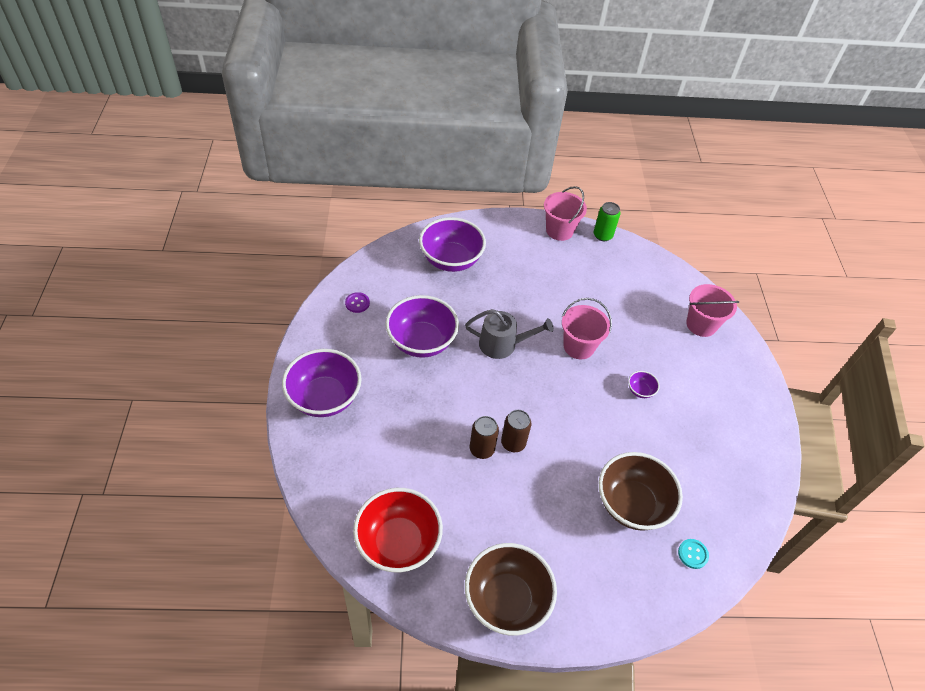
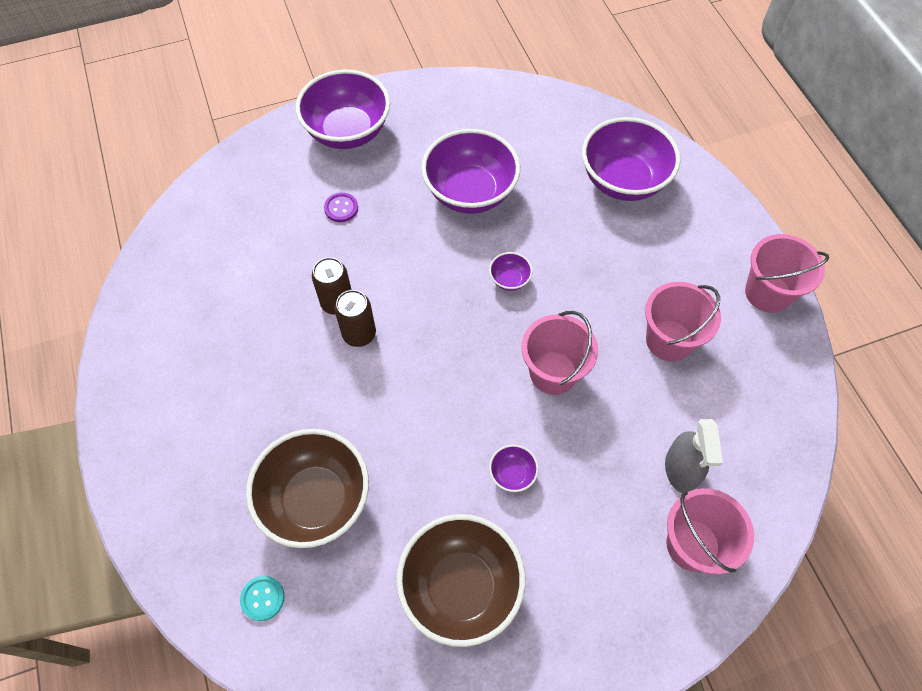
camera: 75 degrees right, 10 degrees up
purple button [345,292,370,313] -> purple button moved to [324,193,358,222]
red bowl [353,488,443,572] -> none
grey watering can [465,309,554,359] -> purple bowl [489,252,533,291]
brown bowl [465,543,557,635] -> brown bowl moved to [396,514,525,647]
green can [594,202,621,241] -> none
none -> pink bucket [645,282,721,361]
none -> grey spray bottle [665,419,723,493]

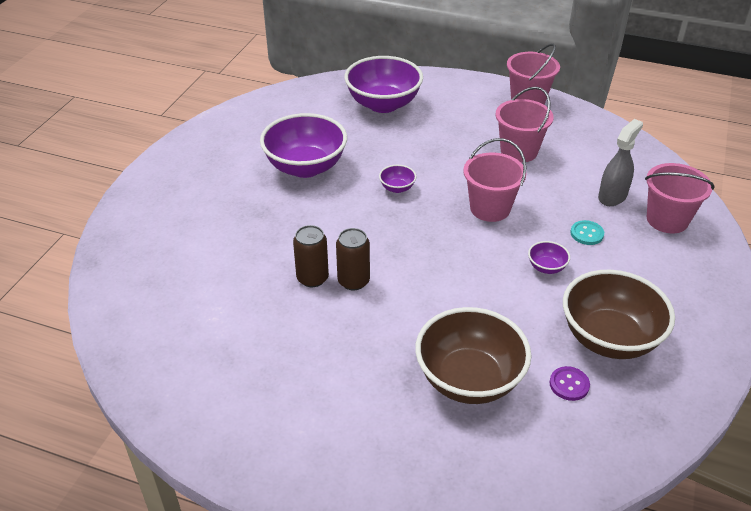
camera: 50 degrees left, 20 degrees down
turquoise button [240,576,285,621] -> turquoise button moved to [570,220,604,245]
purple bowl [296,69,390,149] -> none
purple button [324,193,358,222] -> purple button moved to [550,366,590,401]
grey spray bottle [665,419,723,493] -> grey spray bottle turned 90 degrees counterclockwise [598,119,643,206]

